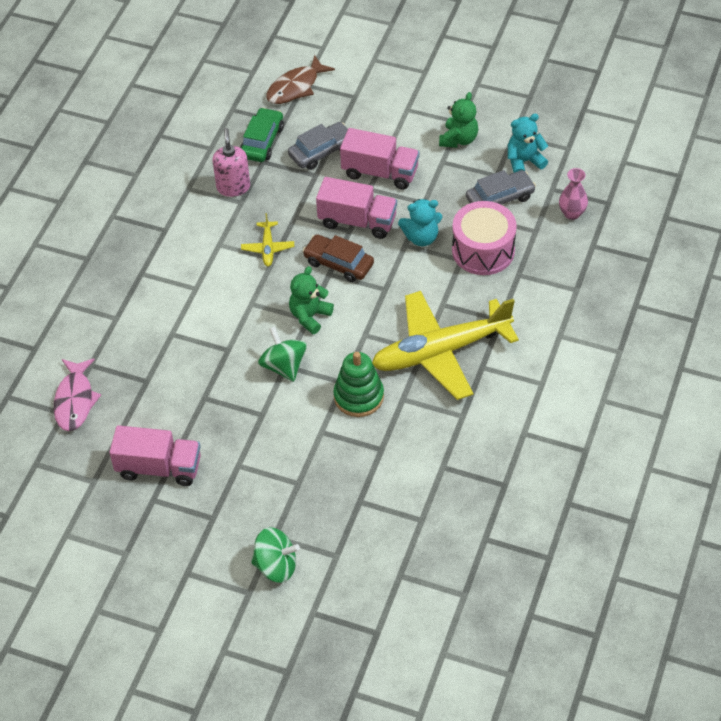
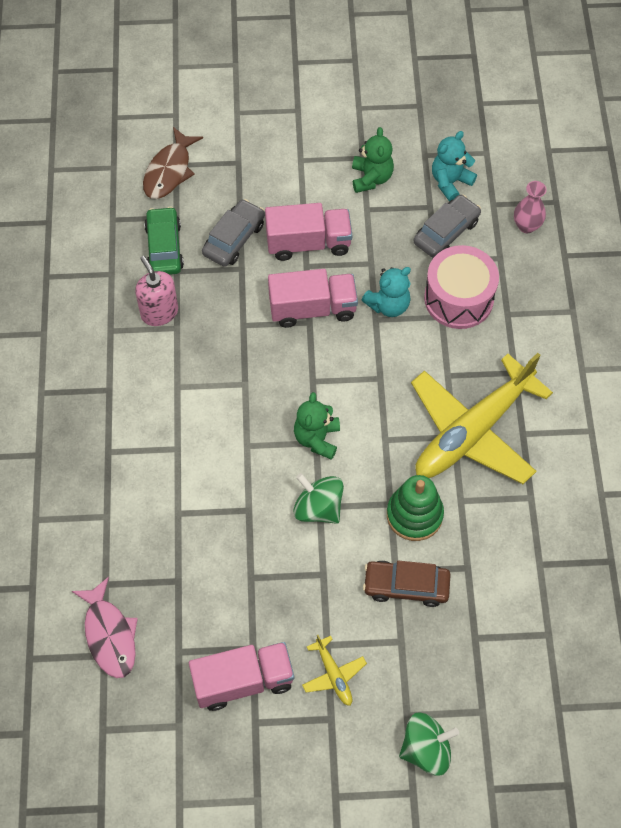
camera: 25 degrees left, 10 degrees up
yellow plane [241,213,294,267] -> yellow plane moved to [302,635,367,706]
brown car [303,234,374,282] -> brown car moved to [363,561,451,607]

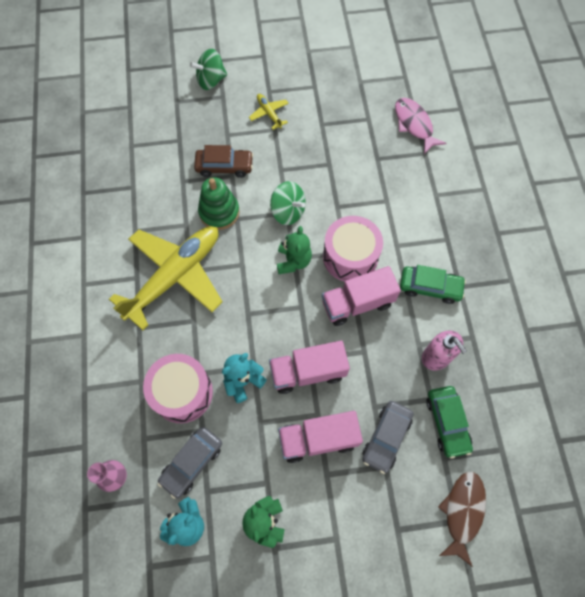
camera: 175 degrees right, 5 degrees up
pink truck [189,642,294,711] -> pink truck moved to [322,266,401,326]
none -> pink drum [323,216,383,282]
none -> green car [400,265,466,304]

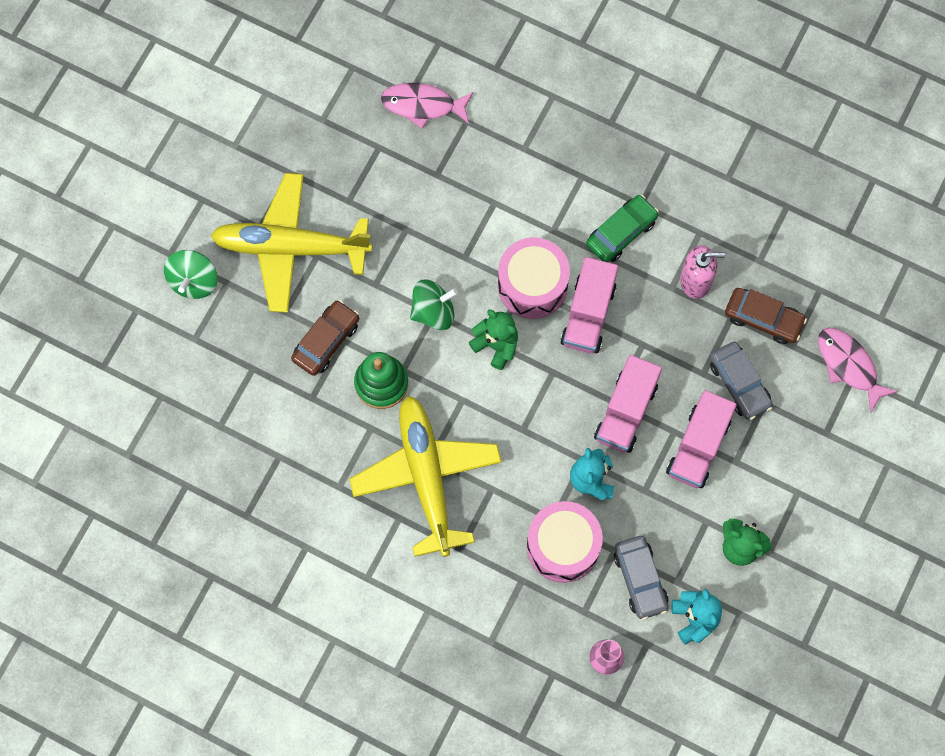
camera: 55 degrees left, 5 degrees up
yellow plane [249,94,289,130] -> yellow plane [210,173,372,313], size x2.45
green car [426,386,473,459] -> brown car [725,288,807,344]
brown fish [438,472,486,567] -> pink fish [818,328,898,413]

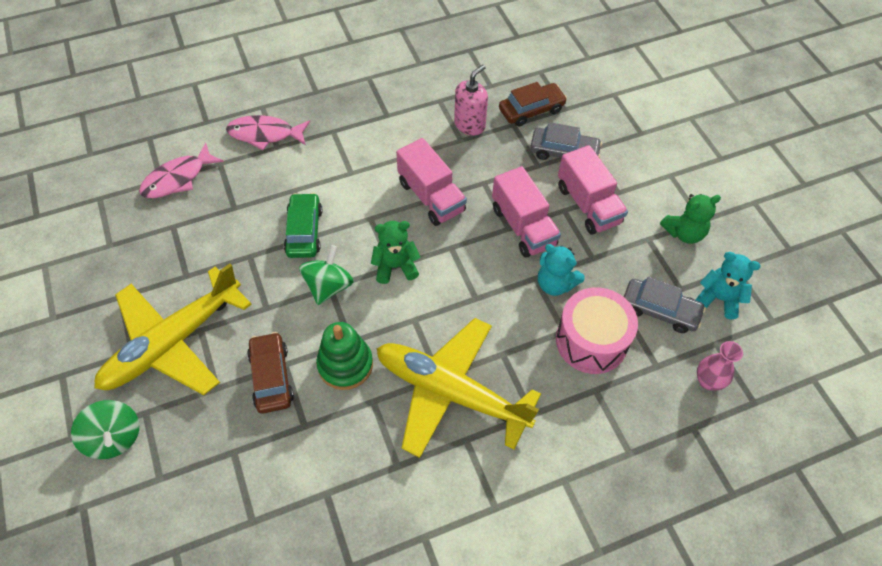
camera: 50 degrees left, 15 degrees down
pink drum [498,237,570,319] -> none
green car [586,195,659,262] -> green car moved to [284,193,322,258]
pink fish [818,328,898,413] -> pink fish moved to [226,115,310,150]

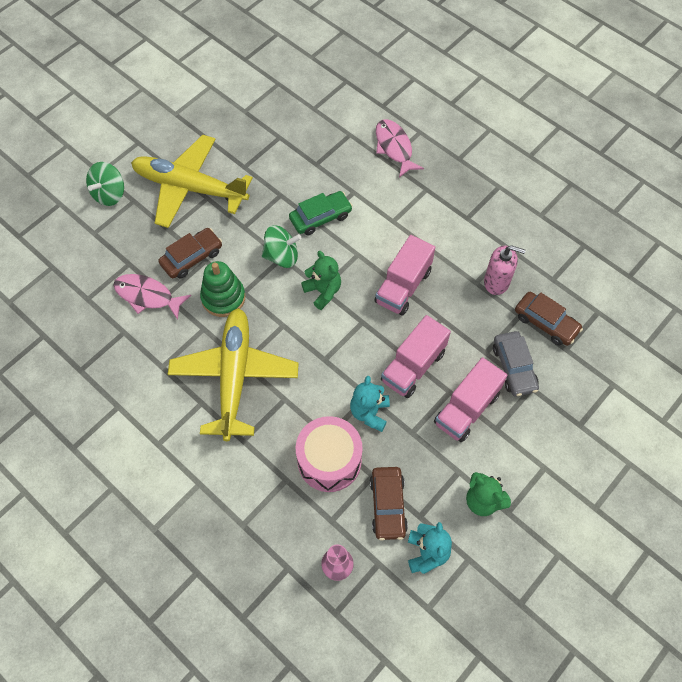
camera: 65 degrees right, 5 degrees up
pink fish [139,142,224,198] -> pink fish moved to [113,274,191,320]
grey car [624,277,706,333] -> brown car [370,467,408,540]

